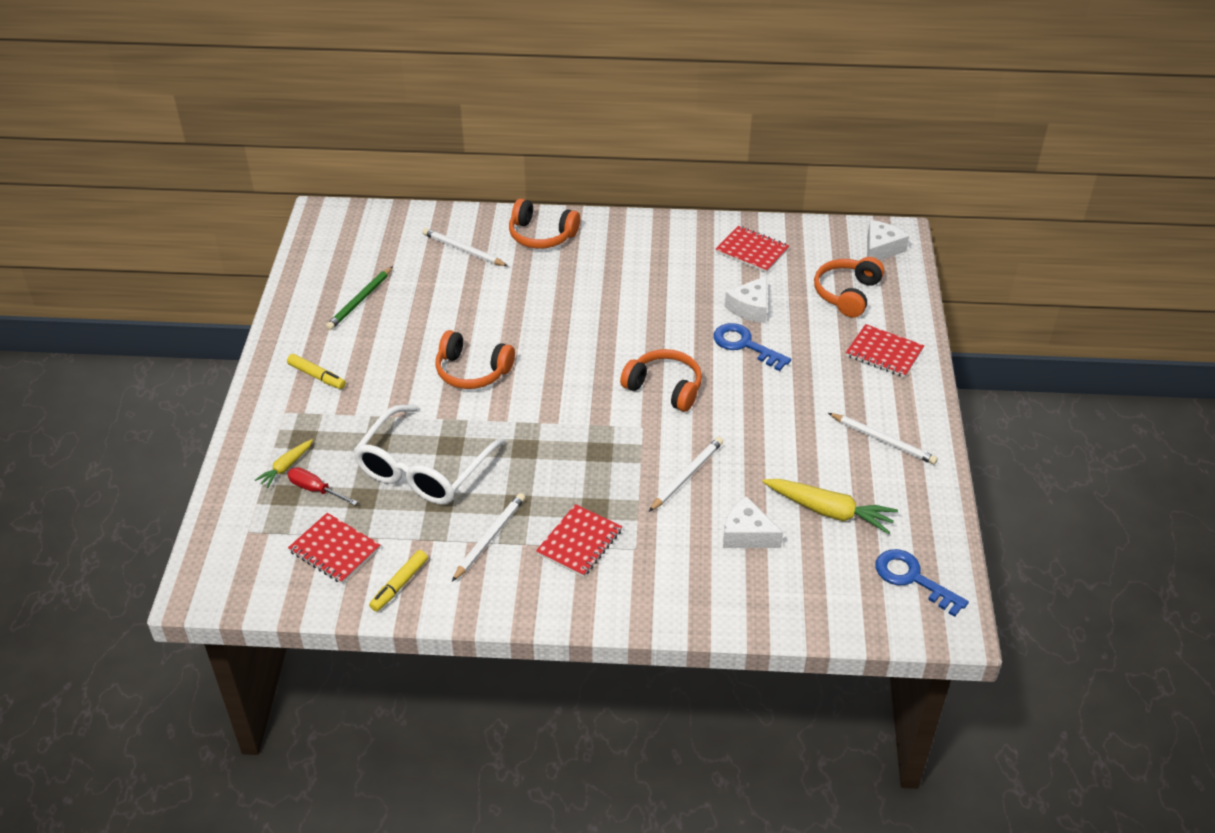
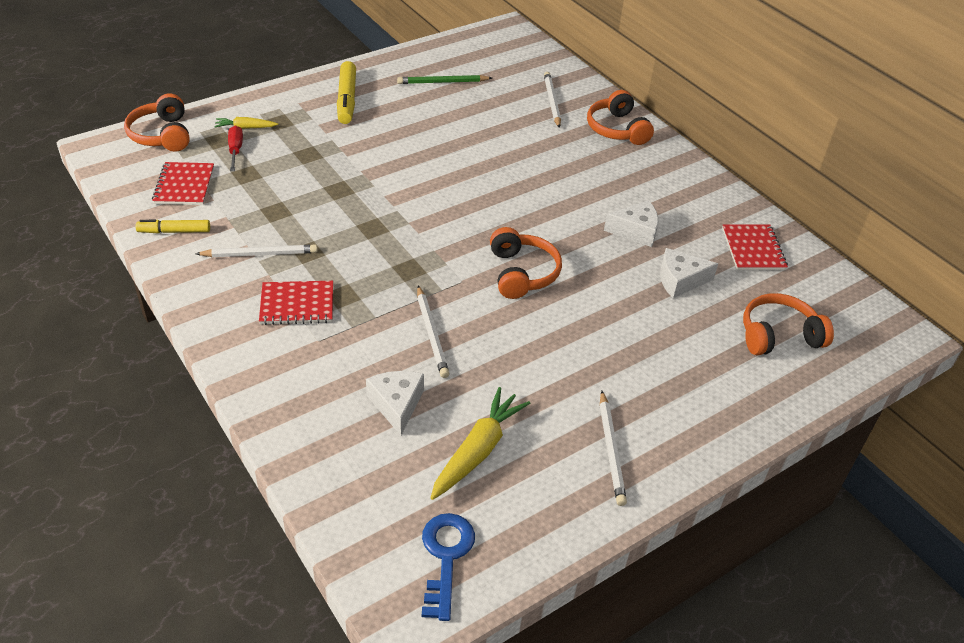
camera: 50 degrees right, 0 degrees up
yellow marker [287,354,346,389] -> yellow marker [337,61,356,124], size x1.56
white glasses [353,405,506,505] -> none
orange headphones [435,330,515,389] -> orange headphones moved to [124,93,190,152]
white pencil [649,437,723,512] -> white pencil turned 75 degrees clockwise [417,286,449,378]
blue key [713,323,791,371] -> none
yellow carrot [762,479,898,534] -> yellow carrot turned 135 degrees counterclockwise [431,387,530,500]
red notebook [846,324,924,378] -> none
white cheese [867,220,909,261] -> white cheese moved to [604,200,658,247]

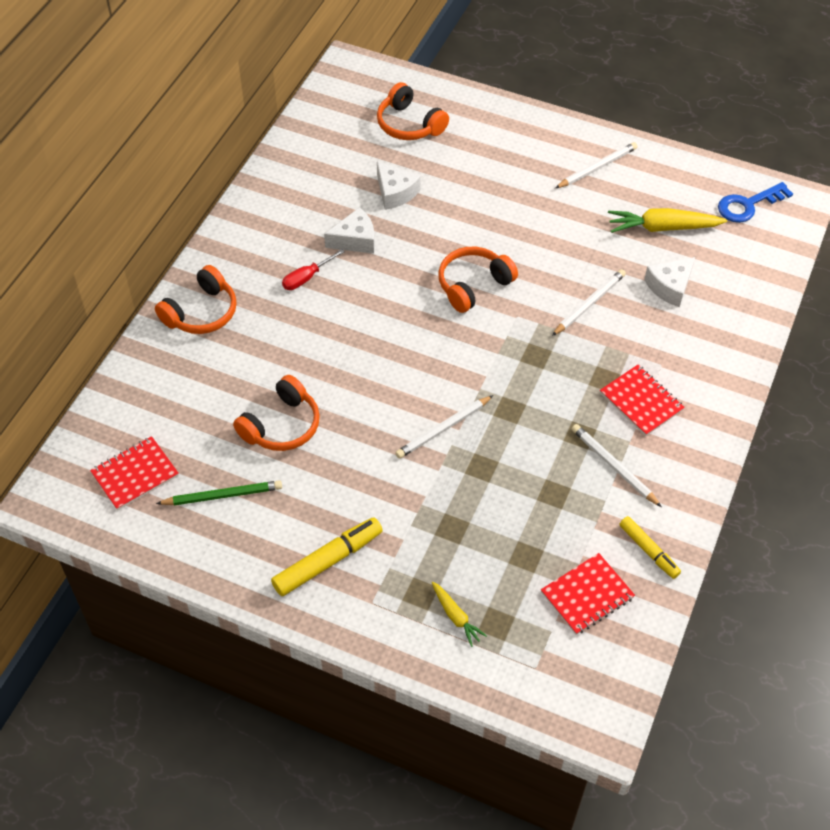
camera: 120 degrees left, 10 degrees up
orange headphones [124,93,190,152] -> orange headphones moved to [233,375,320,451]
red screwdriver [228,126,243,171] -> red screwdriver moved to [282,249,345,290]
green pencil [397,75,492,84] -> green pencil turned 60 degrees counterclockwise [156,480,282,506]
white pencil [544,72,561,128] -> white pencil moved to [395,395,493,459]
white cheese [604,200,658,247] -> white cheese turned 105 degrees clockwise [324,207,375,254]
red notebook [722,224,788,270] -> red notebook moved to [90,436,179,510]

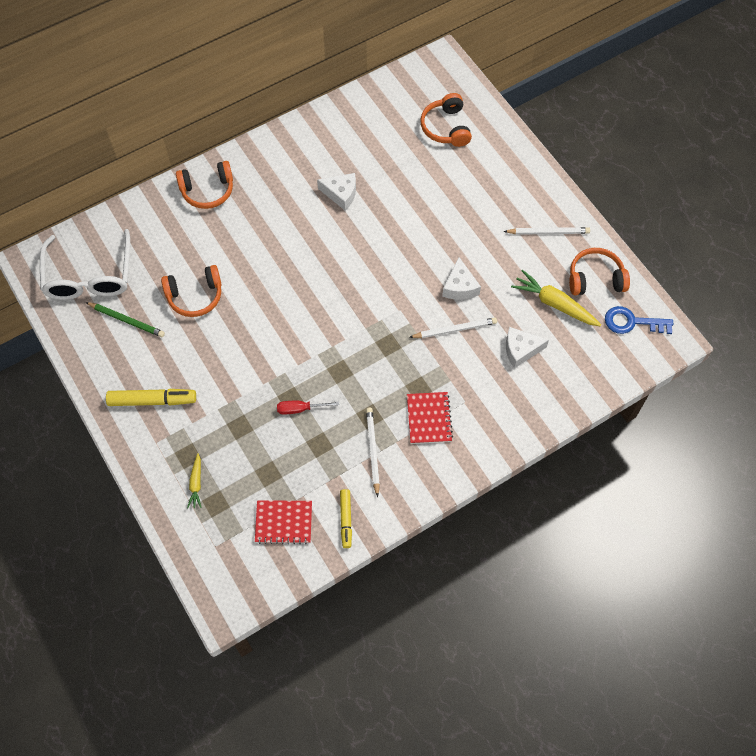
camera: 35 degrees right, 10 degrees up
red notebook [90,436,179,510] -> white glasses [40,229,130,300]
red screwdriver [282,249,345,290] -> red screwdriver moved to [277,401,339,415]
white cheese [377,162,421,210] -> white cheese moved to [442,257,481,300]
white pencil [395,395,493,459] -> none
orange headphones [438,247,518,313] -> orange headphones moved to [569,248,630,295]

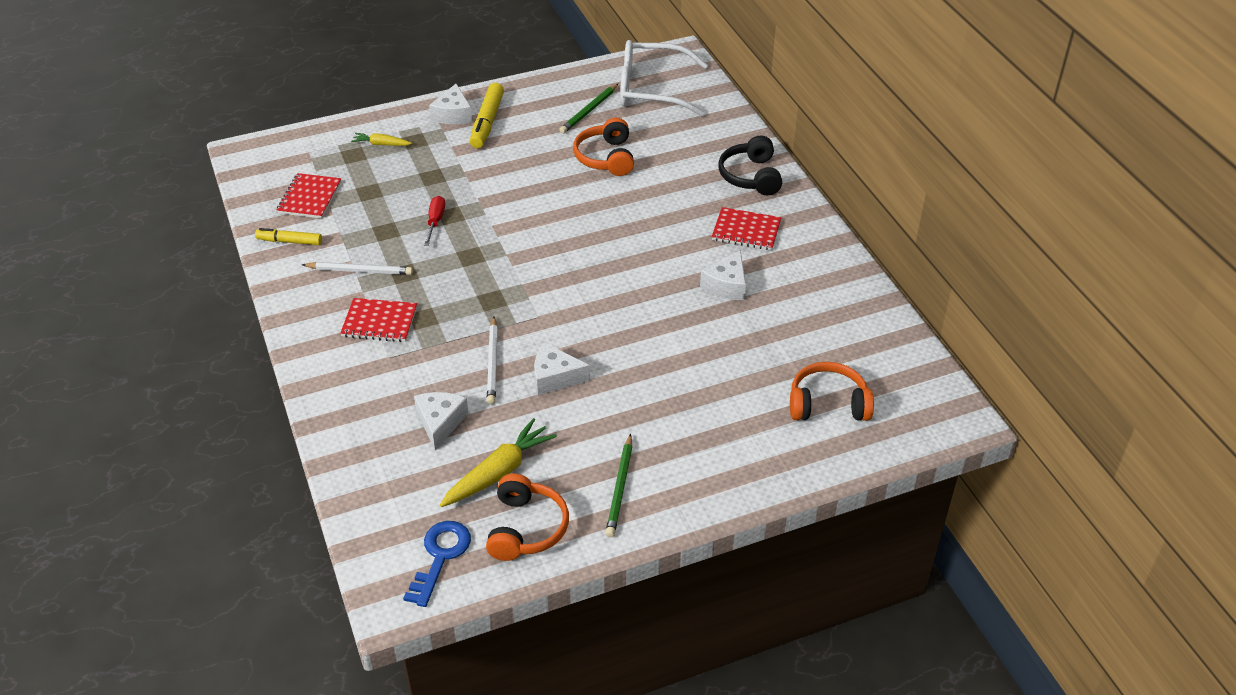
camera: 100 degrees right, 20 degrees down
orange headphones [176,161,233,209] -> black headphones [719,136,782,195]
white pencil [503,227,590,235] -> green pencil [605,434,632,537]
none -> white cheese [429,84,472,124]
none -> red notebook [712,207,781,250]

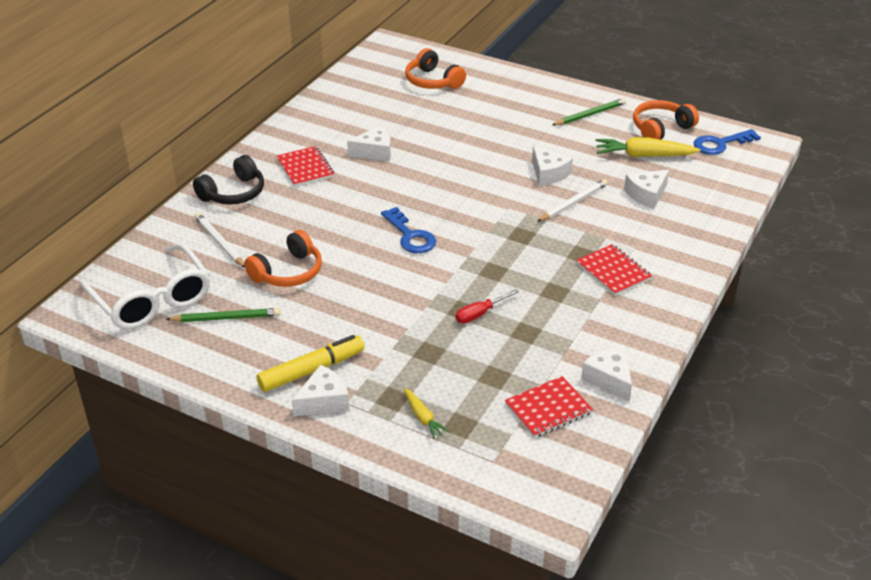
camera: 130 degrees left, 5 degrees down
yellow marker [255,228,322,245] -> white cheese [581,347,632,401]
white pencil [302,262,413,275] -> white pencil moved to [195,213,245,268]
none -> blue key [381,207,436,253]

